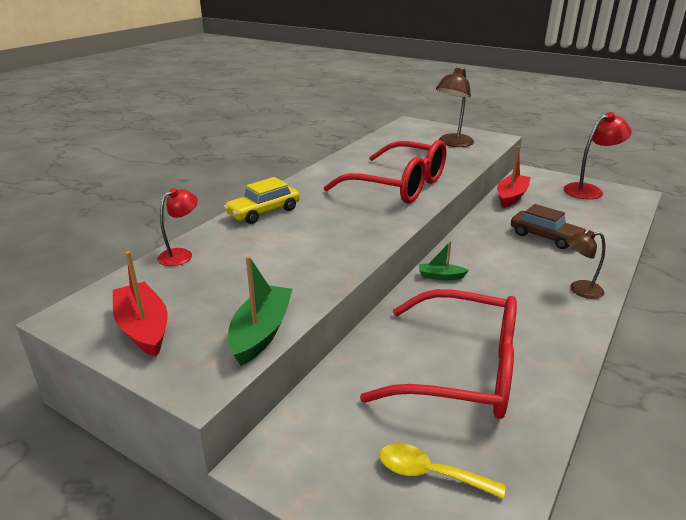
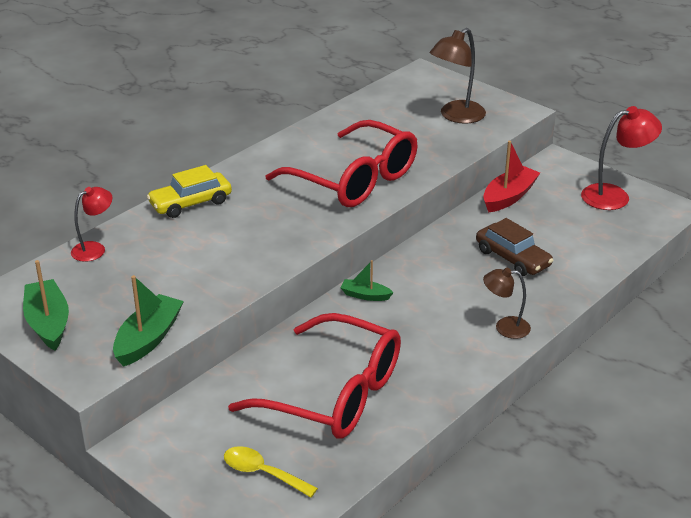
camera: 10 degrees right, 5 degrees up
red boat [113,251,167,357] -> green boat [23,260,69,351]

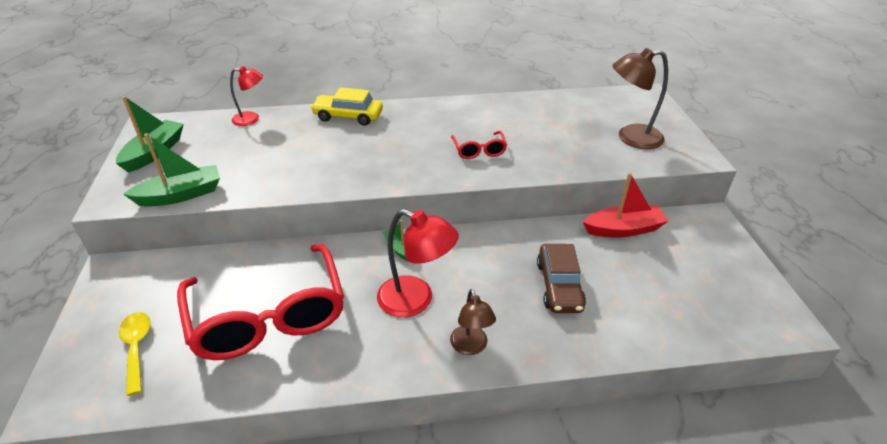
camera: 40 degrees right, 5 degrees up
red glasses [266,120,418,207] -> red glasses [451,131,507,159], size x0.43
brown lamp [483,268,531,339] -> brown lamp turned 150 degrees counterclockwise [450,289,496,355]
red lamp [581,106,662,210] -> red lamp moved to [377,209,459,317]

